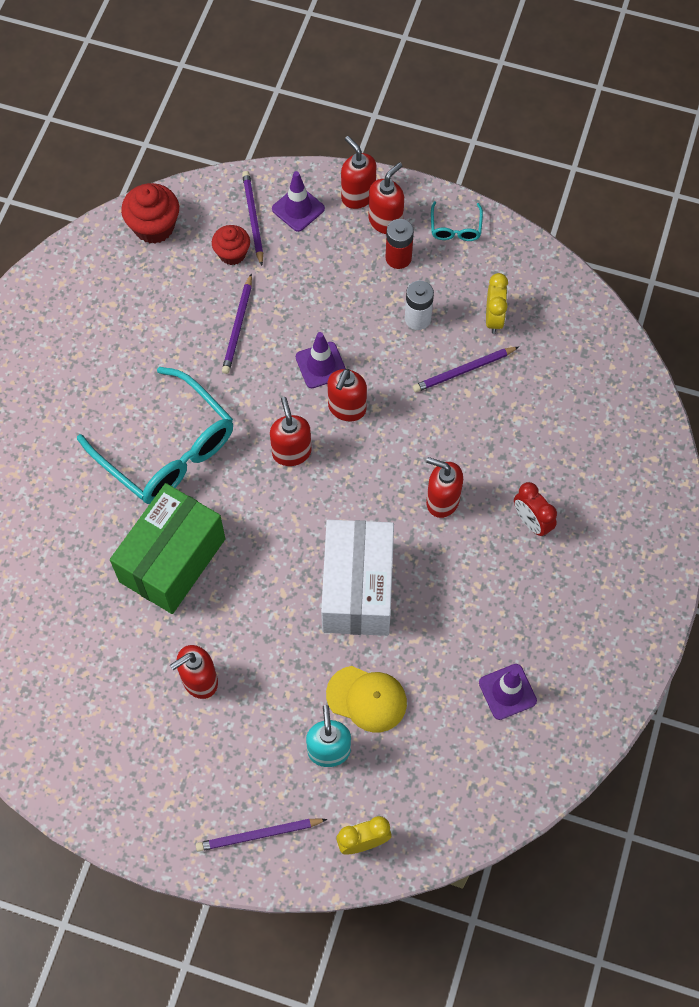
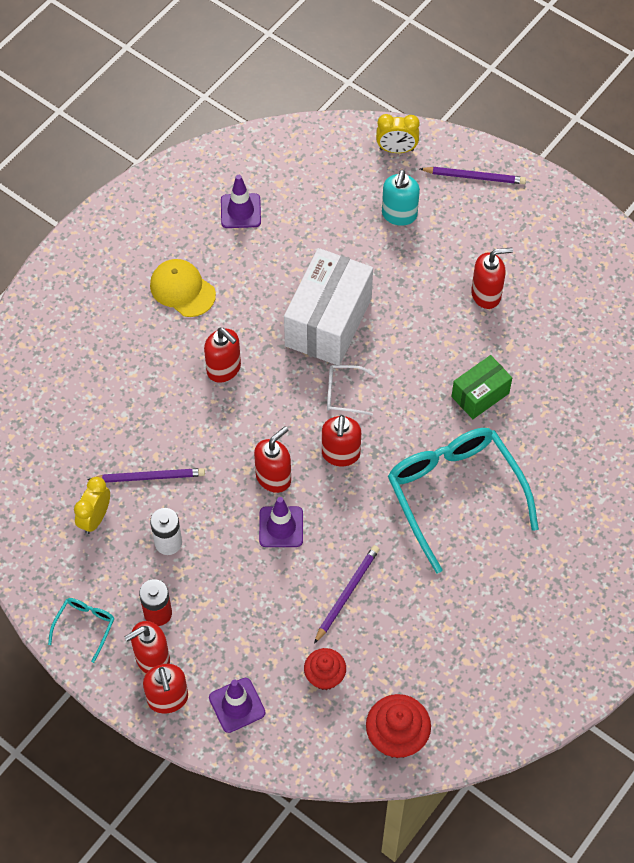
camera: 160 degrees left, 5 degrees down
green box [110,483,225,614] -> green box [451,355,512,419], size x0.55
purple pencil [242,171,263,266] -> none
yellow cap [326,666,407,733] -> yellow cap moved to [150,259,216,317]
red clock [514,482,557,537] -> none
none -> white glasses [327,365,375,416]

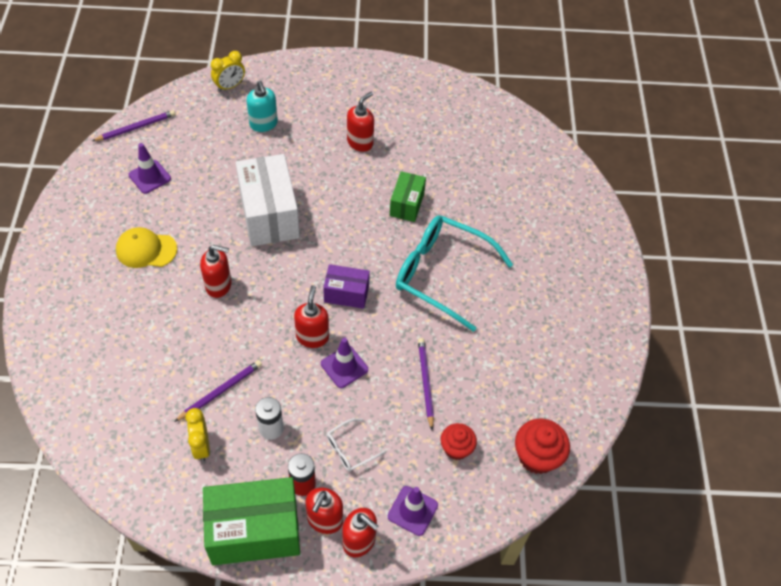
camera: 40 degrees left, 5 degrees down
turquoise glasses [48,598,115,663] -> green box [203,477,300,565]
red soap dispenser [322,415,361,466] -> purple box [323,264,370,309]
white glasses [327,365,375,416] -> white glasses moved to [326,418,385,472]
purple pencil [420,167,526,184] -> purple pencil moved to [92,110,175,141]

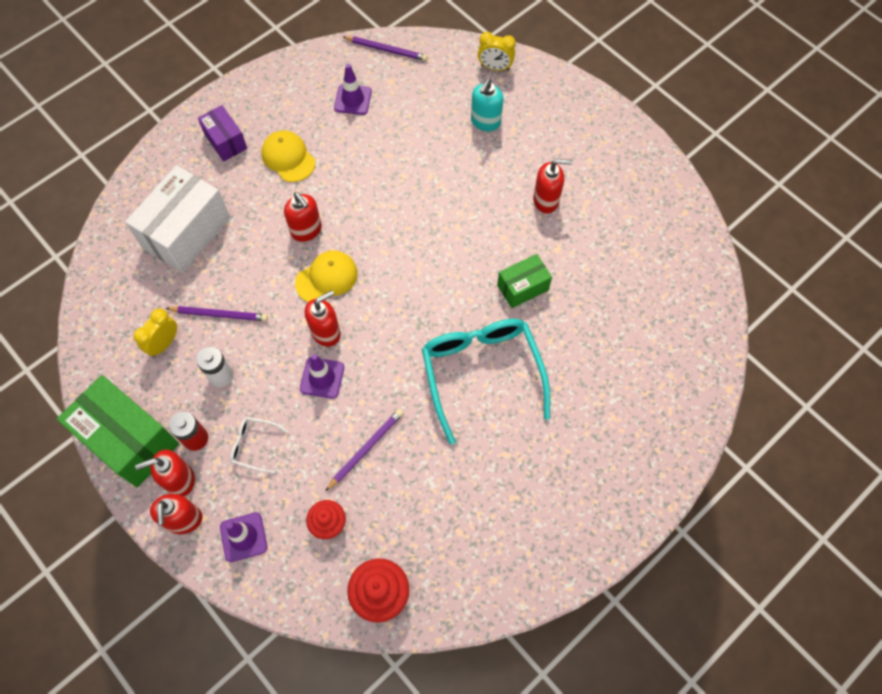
camera: 50 degrees right, 10 degrees up
white box [236,154,300,246] -> white box moved to [125,165,230,273]
purple box [323,264,370,309] -> purple box moved to [198,105,247,162]
none -> yellow cap [295,250,358,302]

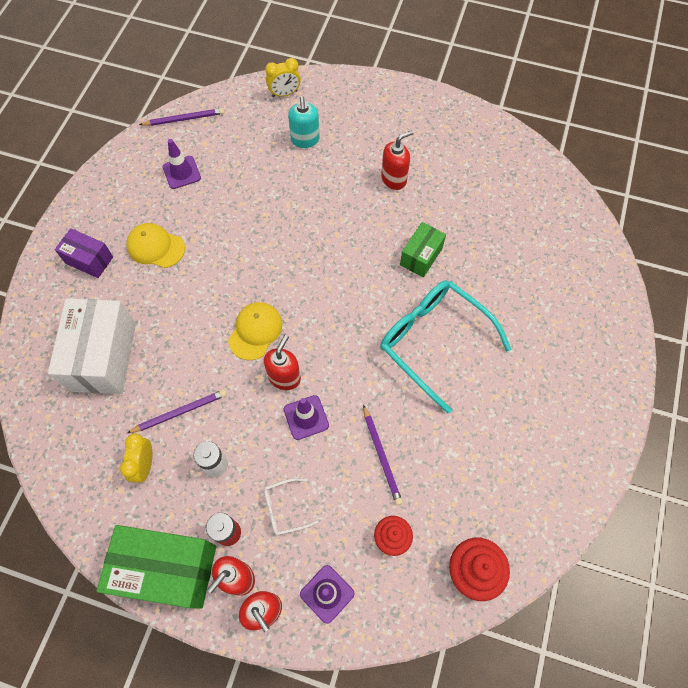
camera: 30 degrees left, 0 degrees up
red soap dispenser [284,192,322,242] -> none
purple pencil [325,409,403,492] -> purple pencil turned 150 degrees clockwise [363,405,403,505]

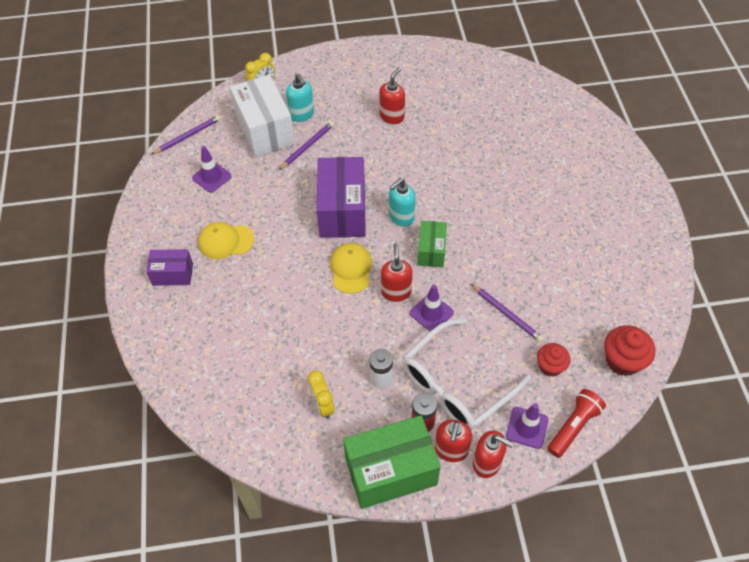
camera: 25 degrees left, 10 degrees down
white box [48,298,136,394] -> white box moved to [230,74,295,157]
purple pencil [127,390,227,433] -> purple pencil moved to [279,121,334,170]
white glasses [264,478,319,535] -> white glasses [403,318,531,430], size x2.32
turquoise glasses [380,280,511,414] -> none
green box [400,222,446,278] -> green box moved to [418,221,447,267]
none -> purple box [317,157,366,238]
none -> turquoise soap dispenser [389,178,416,227]
none -> red flashlight [547,389,606,458]

